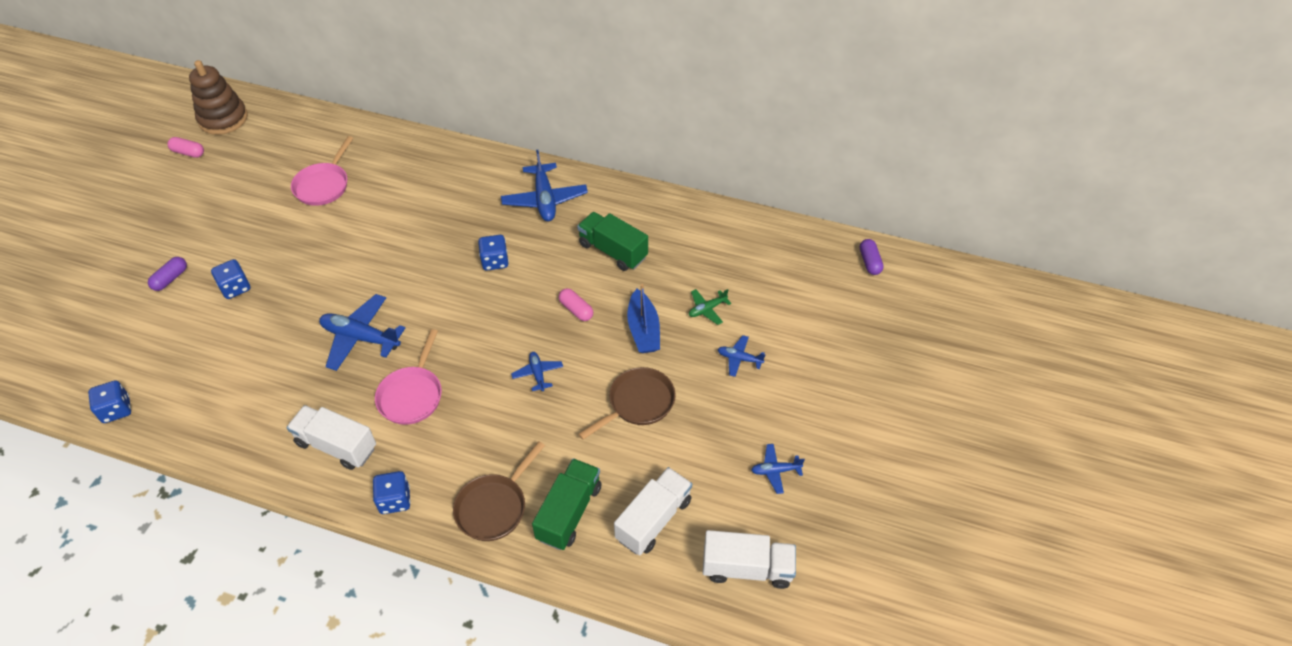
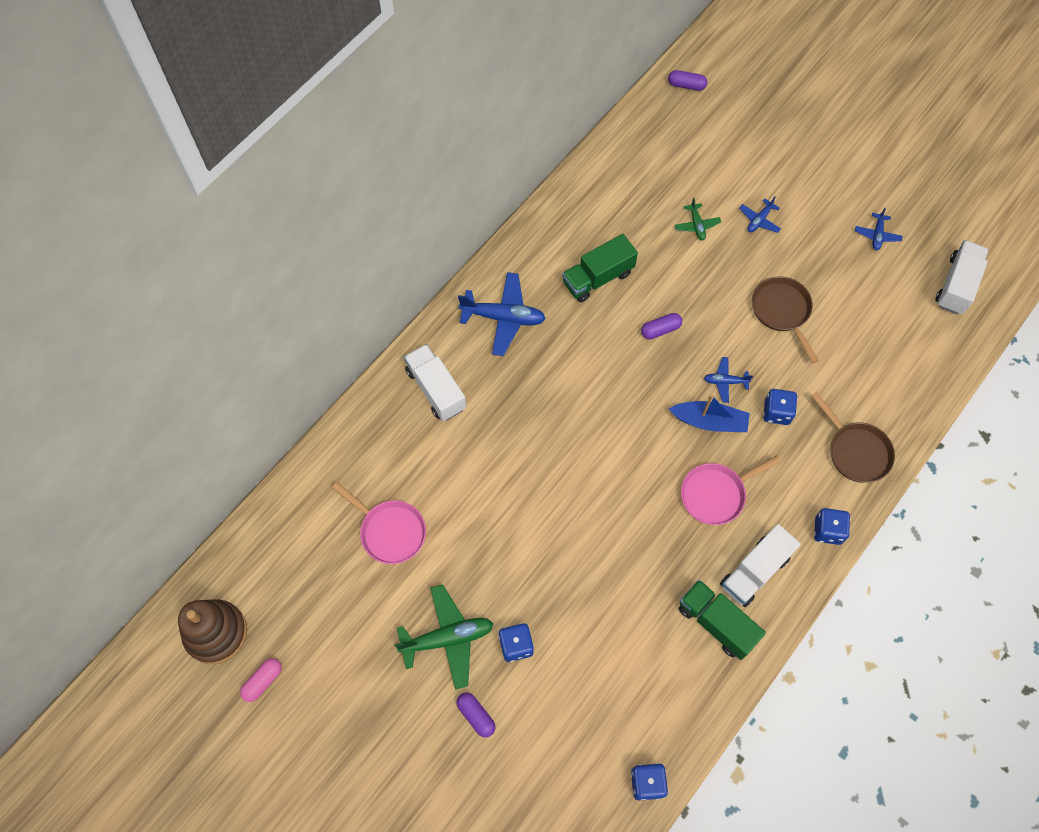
camera: 70 degrees left, 15 degrees up
blue plane [319,294,405,371] -> none
pink pan [375,329,442,425] -> pink pan turned 120 degrees clockwise [681,455,781,525]
blue dice [478,235,509,271] -> blue dice moved to [763,389,797,425]
green truck [532,458,601,550] -> green truck moved to [679,580,766,660]
pink capsule [559,288,593,321] -> purple capsule [641,313,682,339]
white truck [614,467,692,555] -> white truck moved to [404,344,466,421]
blue boat [627,284,660,353] -> blue boat moved to [669,395,750,432]
none -> green plane [395,584,493,690]

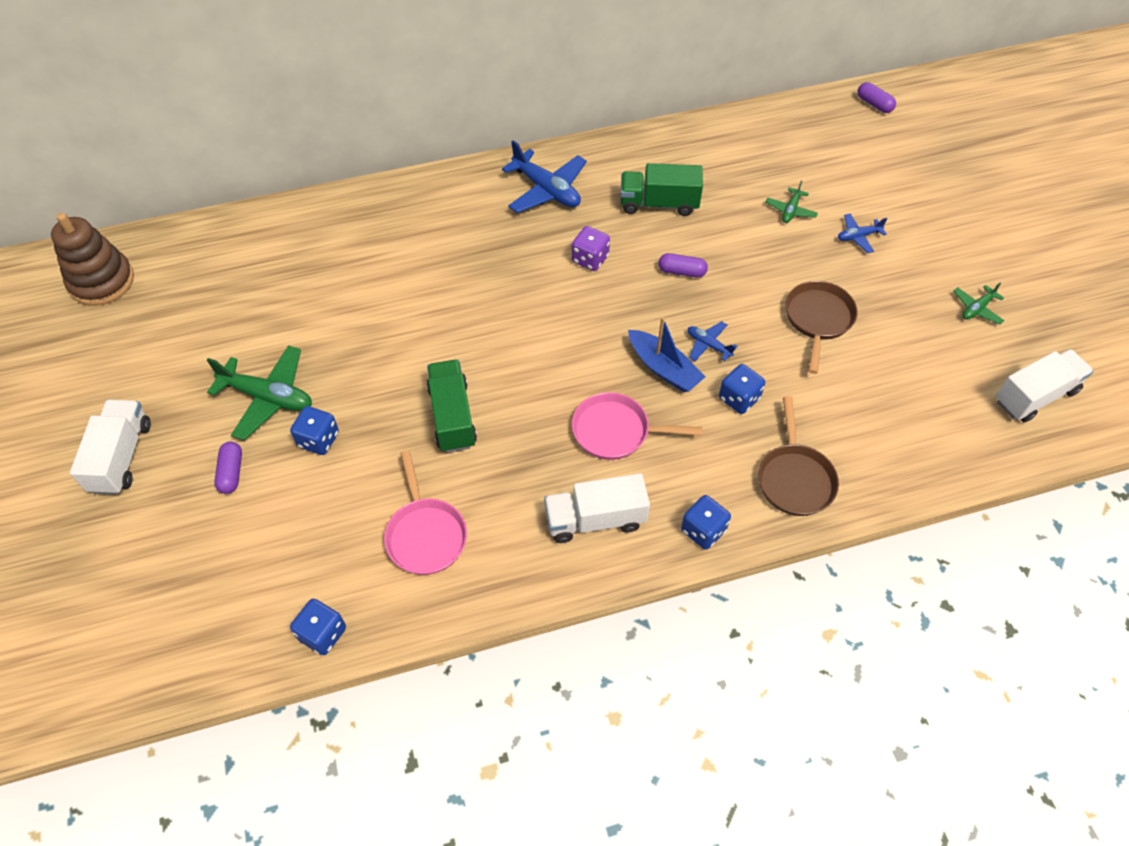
camera: 35 degrees right, 10 degrees down
pink capsule [240,658,282,702] -> none
pink pan [332,482,426,564] -> pink pan moved to [384,450,467,575]
white truck [404,344,466,421] -> white truck moved to [70,400,151,495]
green truck [679,580,766,660] -> green truck moved to [427,360,477,453]
blue plane [855,208,903,250] -> green plane [953,282,1005,325]
none -> purple dice [572,226,610,271]

